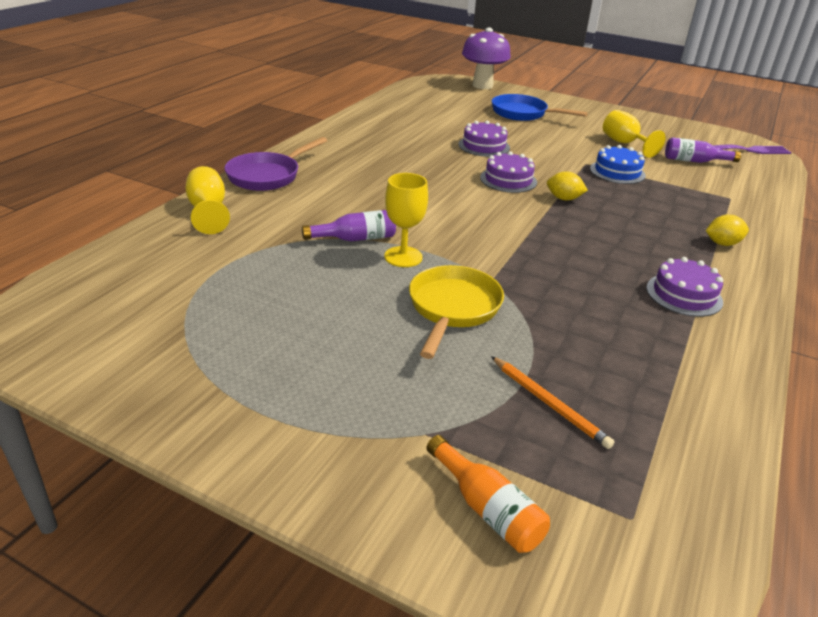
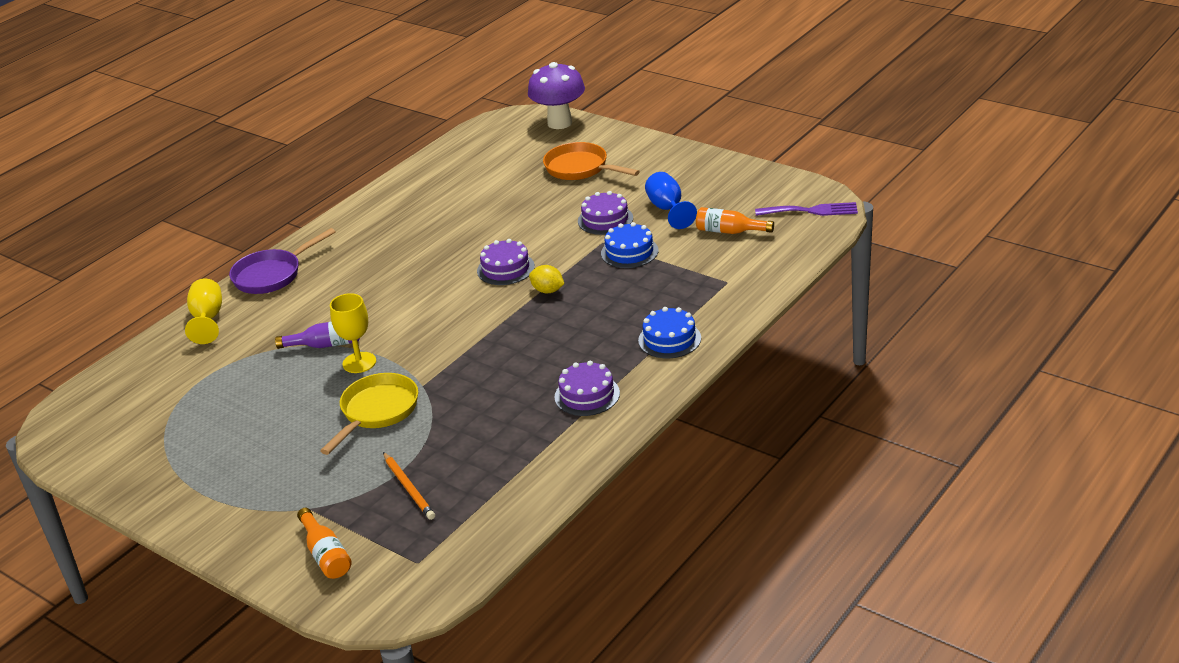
camera: 15 degrees right, 0 degrees up
purple cake [458,121,510,157] -> purple cake moved to [578,191,633,235]
blue pan [492,94,588,121] -> orange pan [543,142,640,180]
yellow goblet [603,110,666,158] -> blue goblet [645,172,697,229]
purple bottle [665,137,741,163] -> orange bottle [696,207,774,234]
yellow lemon [706,214,749,246] -> blue cake [638,307,701,358]

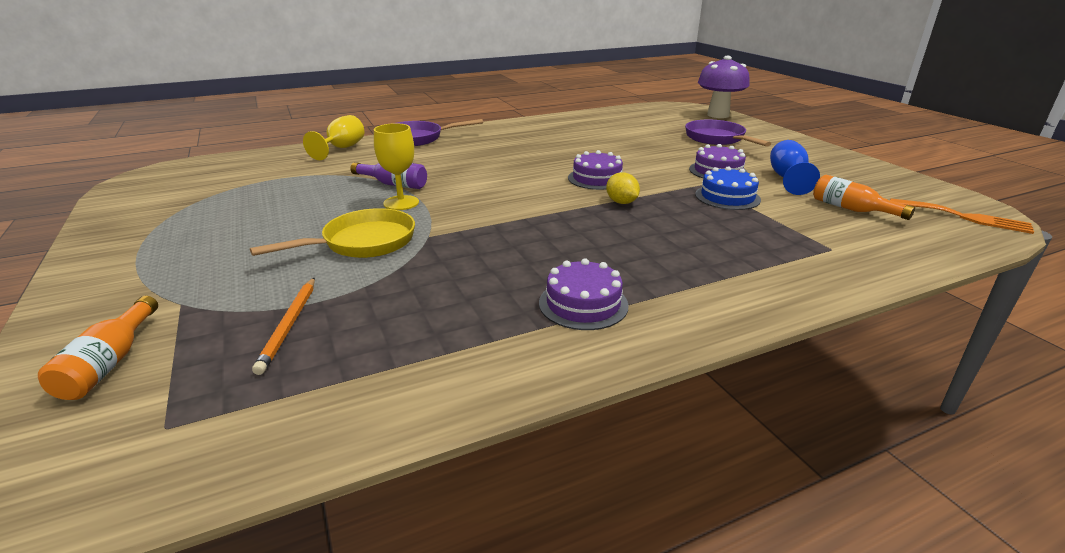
camera: 25 degrees right, 5 degrees down
orange pan [543,142,640,180] -> purple pan [685,119,771,147]
blue cake [638,307,701,358] -> none
purple fork [755,202,858,216] -> orange fork [890,198,1034,234]

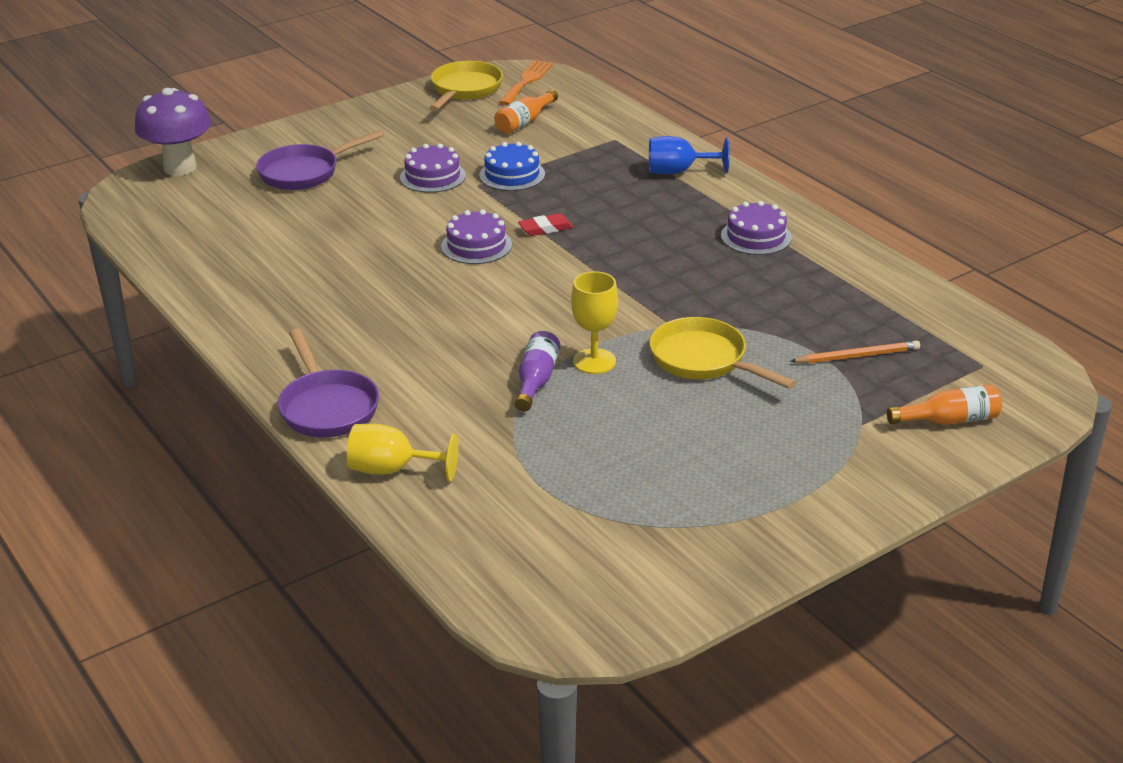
camera: 100 degrees left, 5 degrees up
yellow lemon [606,172,640,204] -> red eraser [518,213,573,236]
blue goblet [770,140,820,195] -> blue goblet moved to [649,136,730,175]
none -> yellow pan [429,61,503,111]

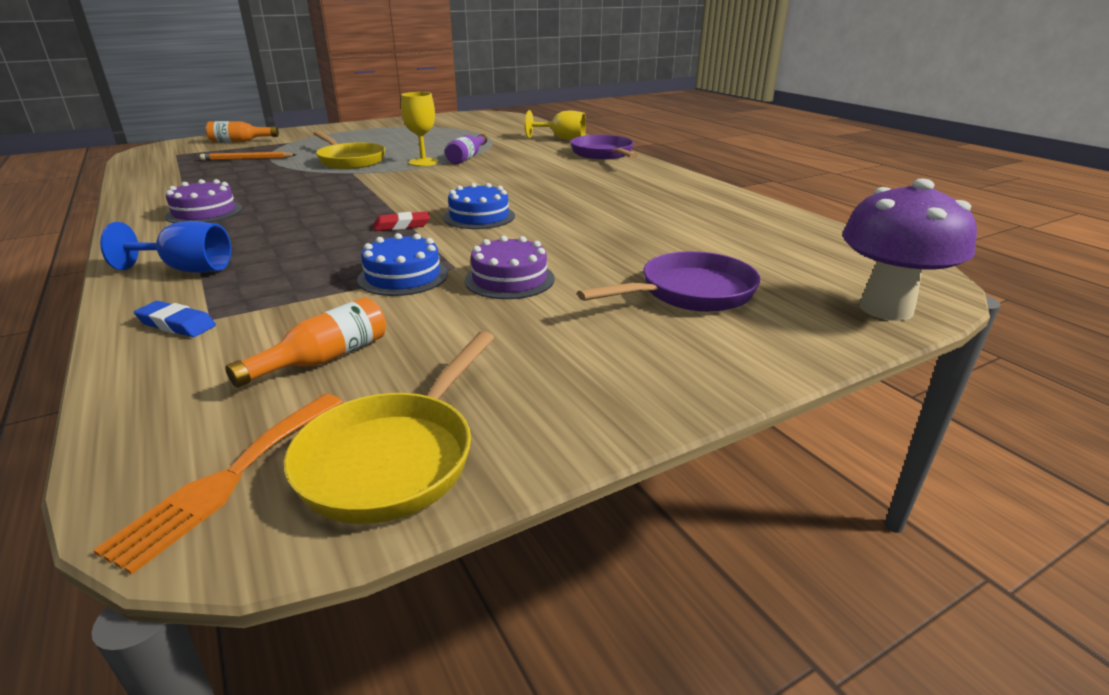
camera: 175 degrees left, 5 degrees down
purple cake [441,209,512,264] -> blue cake [444,183,515,229]
none -> blue eraser [134,301,216,337]

